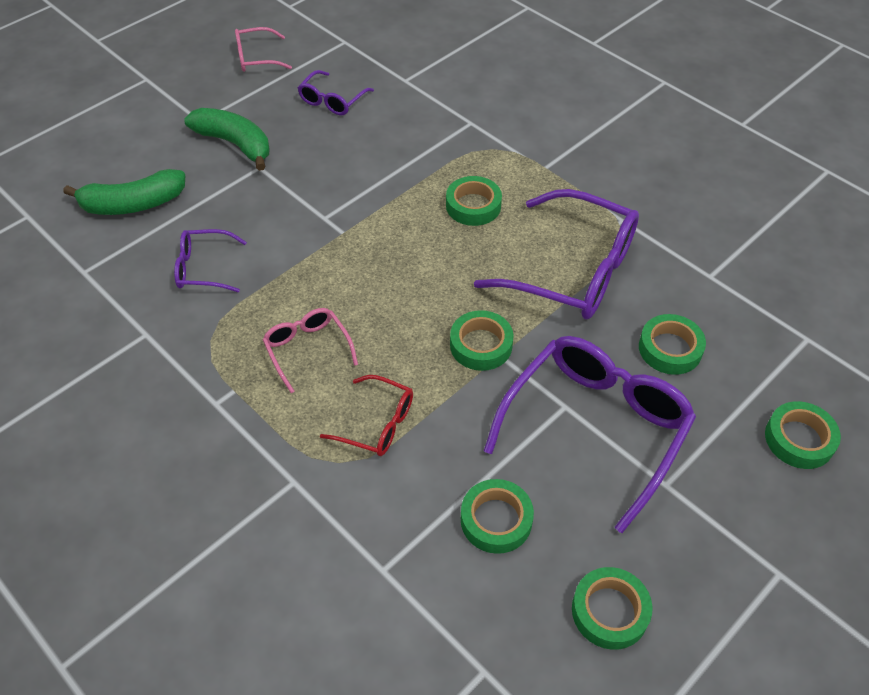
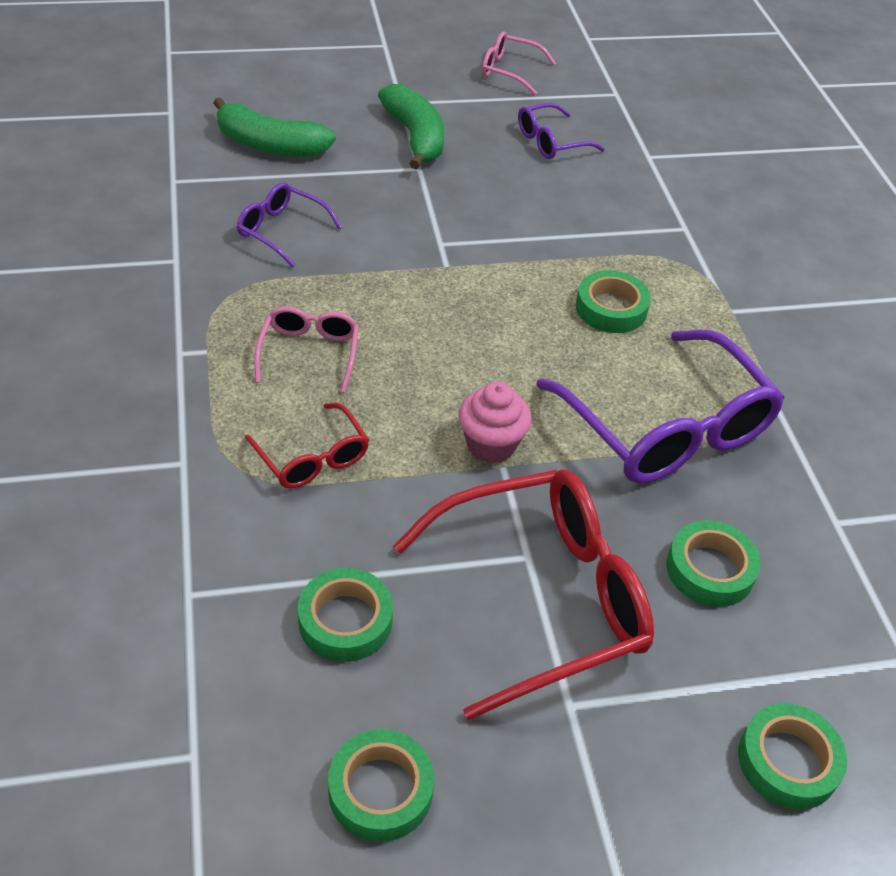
camera: 30 degrees right, 5 degrees down
green tape [450,310,514,371] -> pink cupcake [459,382,532,464]
purple glasses [484,336,696,533] -> red glasses [393,469,654,721]

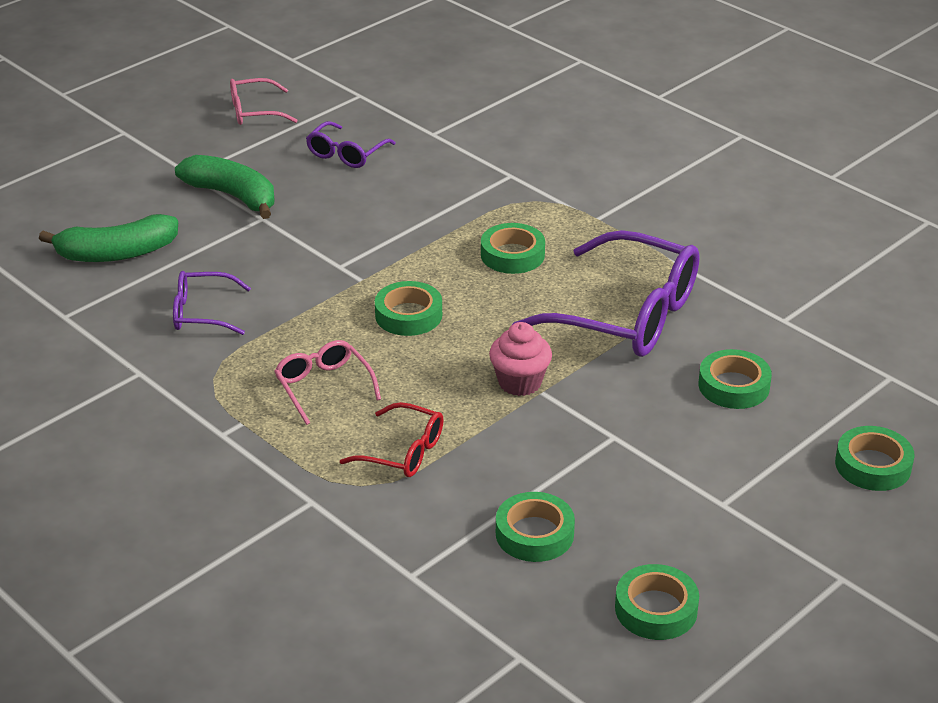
camera: 30 degrees left, 10 degrees down
red glasses [393,469,654,721] -> none
none -> green tape [375,281,442,336]

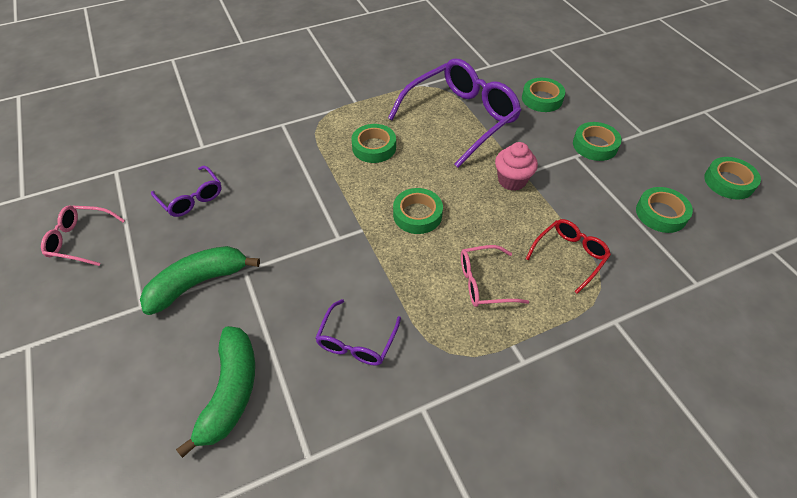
camera: 70 degrees left, 15 degrees up
pink glasses [230,78,298,125] -> pink glasses turned 90 degrees clockwise [41,205,125,266]
green tape [835,426,914,491] -> green tape moved to [573,122,622,161]

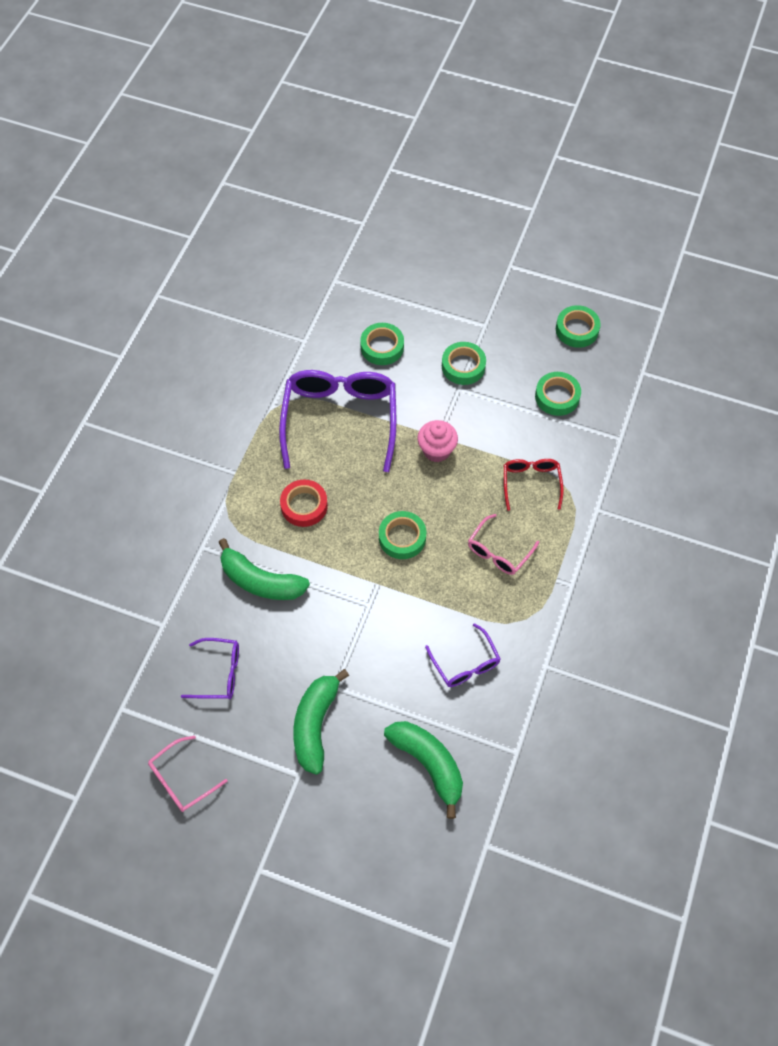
camera: 45 degrees left, 10 degrees up
green tape [351,124,396,163] -> red tape [280,479,328,527]
none -> green banana [218,538,310,600]

